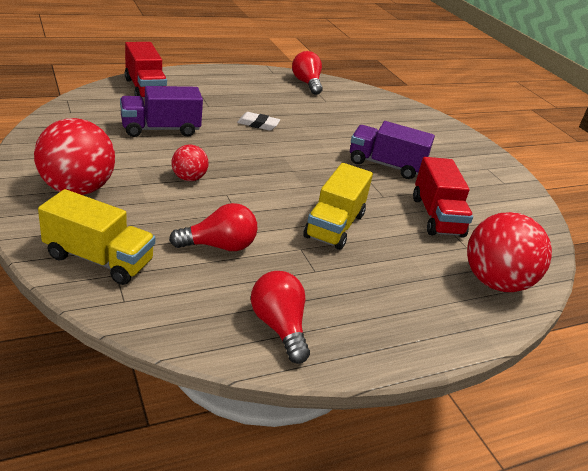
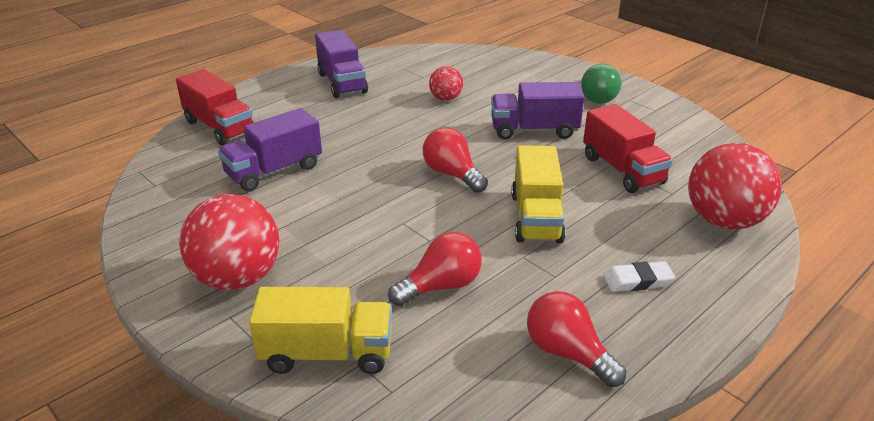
camera: 15 degrees left, 0 degrees up
red ball [171,144,209,181] -> red ball moved to [429,66,463,101]
white eraser [237,112,280,131] -> white eraser moved to [603,261,675,292]
red light bulb [292,51,323,95] -> red light bulb moved to [423,127,488,193]
none -> purple truck [315,30,368,98]
none -> green light bulb [581,64,621,104]

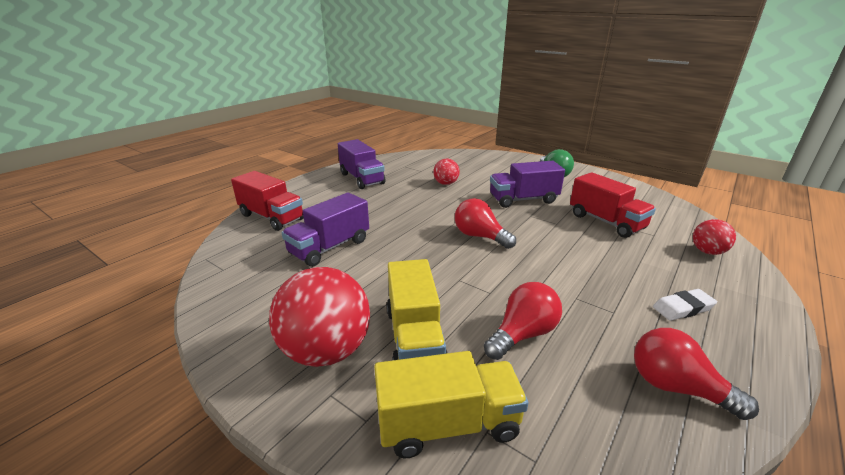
camera: 10 degrees left, 5 degrees down
yellow truck [511,145,566,243] -> yellow truck moved to [387,259,448,361]
red ball [688,143,782,229] -> red ball [693,219,736,255], size x0.52

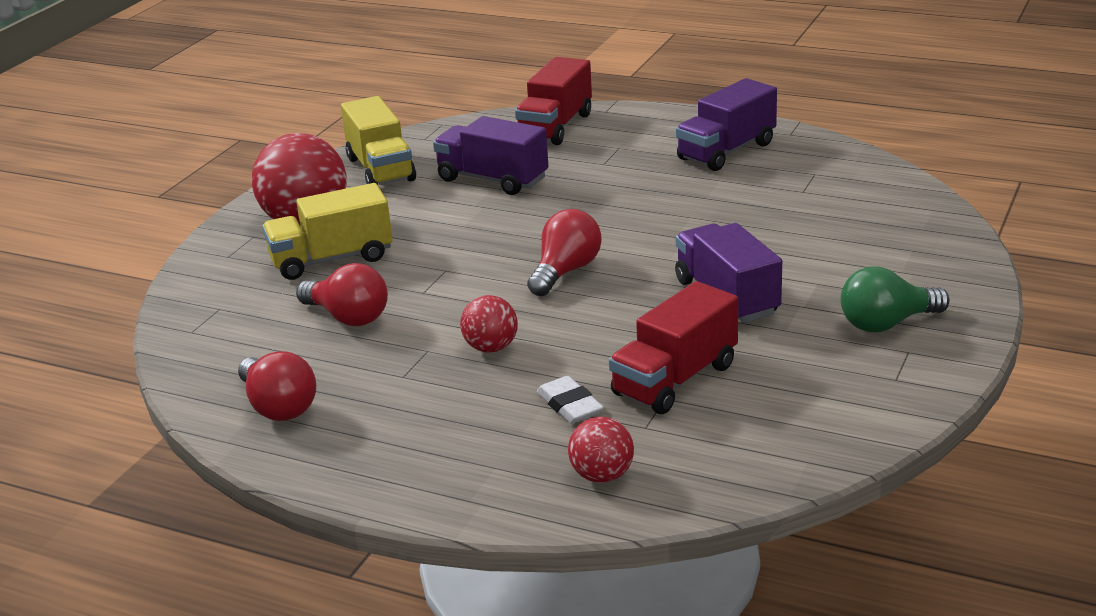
camera: 80 degrees right, 0 degrees up
yellow truck [374,351,528,458] -> yellow truck moved to [341,96,416,185]
red ball [433,159,460,185] -> red ball moved to [460,295,518,353]
red light bulb [634,328,759,420] -> red light bulb turned 120 degrees clockwise [238,351,316,421]
white eraser [653,289,717,321] -> white eraser moved to [537,376,604,424]

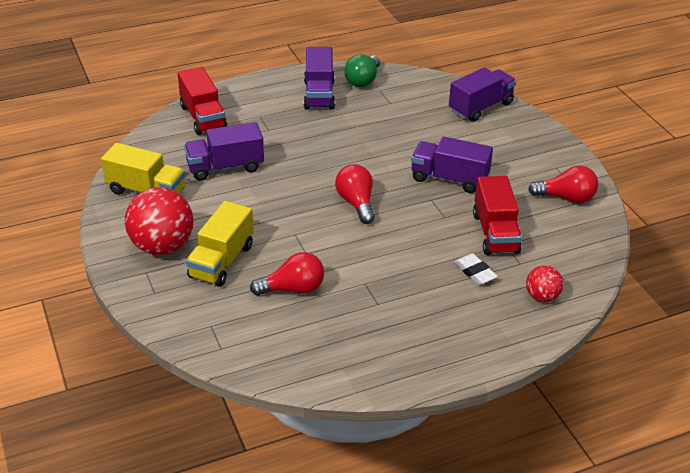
camera: 50 degrees left, 10 degrees up
red light bulb [238,351,316,421] -> red light bulb moved to [528,165,598,203]
red ball [460,295,518,353] -> none
white eraser [537,376,604,424] -> white eraser turned 45 degrees clockwise [454,253,498,285]
green light bulb [841,266,950,332] -> green light bulb moved to [344,54,380,87]
none -> purple truck [449,67,516,122]

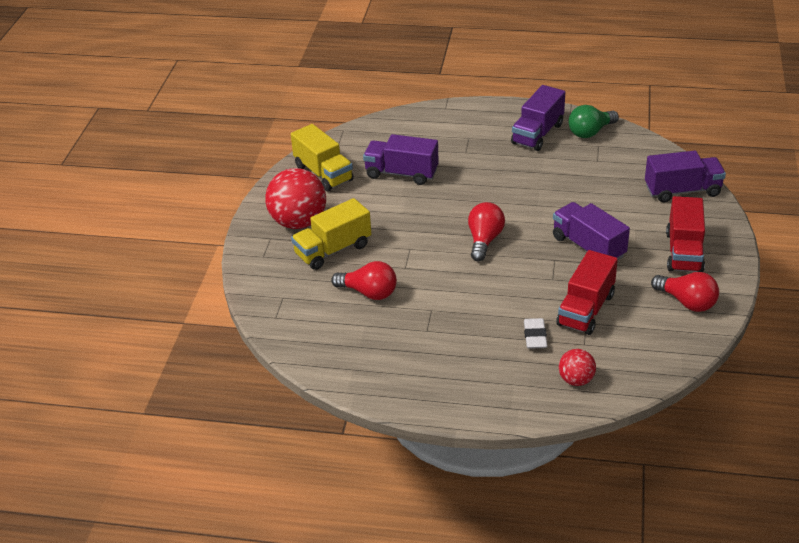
camera: 35 degrees right, 0 degrees up
red truck [178,67,227,135] -> red truck moved to [666,196,705,272]

